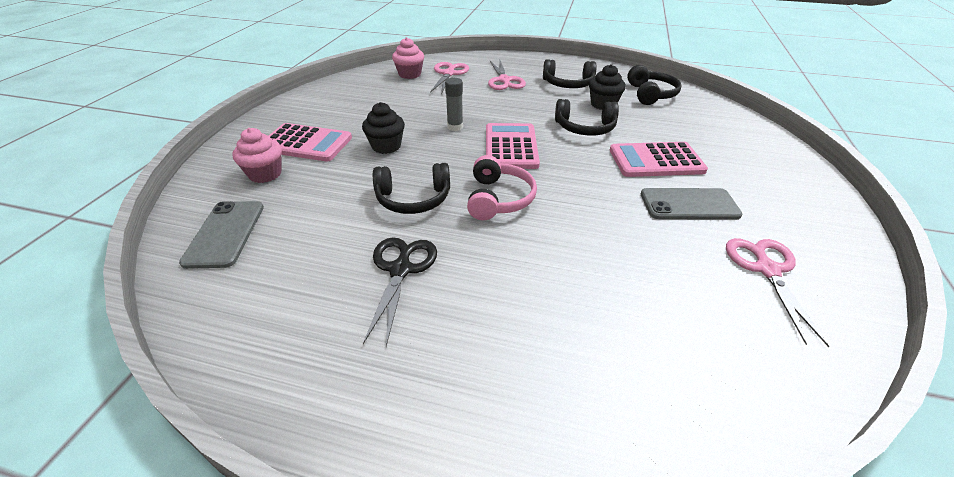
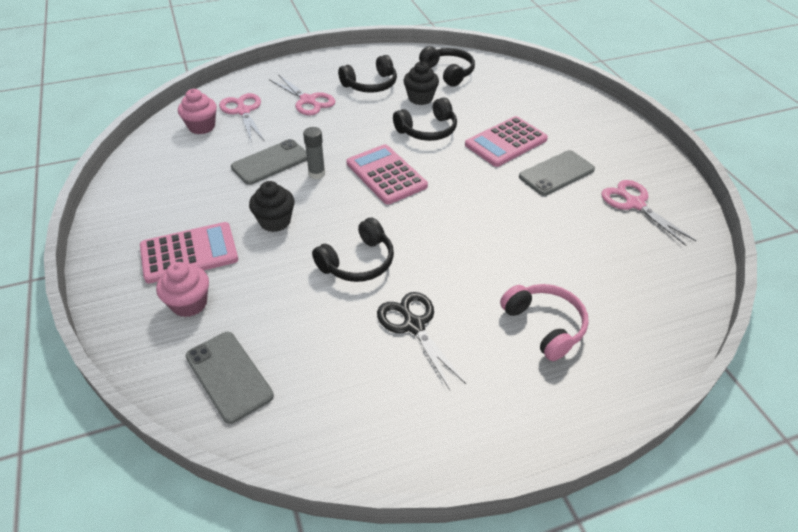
camera: 35 degrees left, 5 degrees up
pink headphones [467,155,537,220] -> pink headphones moved to [500,284,589,361]
none -> grey phone [231,139,307,185]

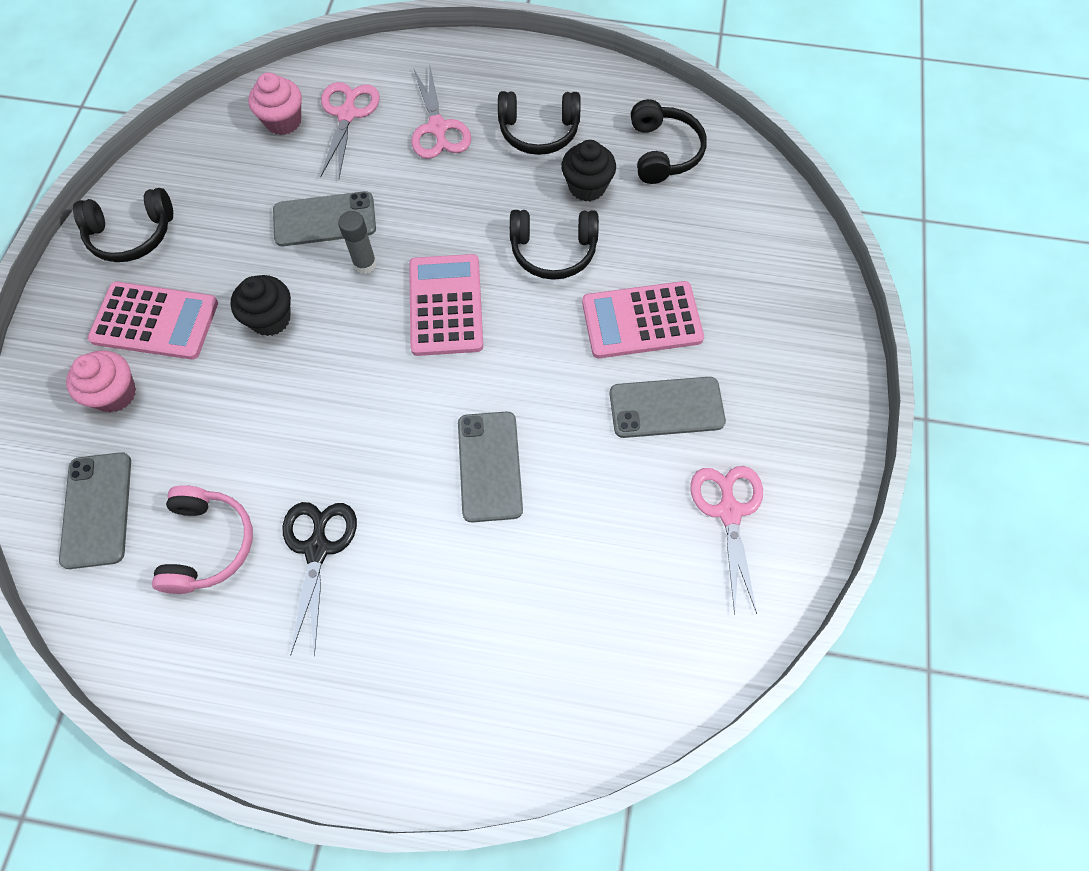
camera: 30 degrees right, 20 degrees up
black headphones [312,218,394,282] -> black headphones moved to [73,188,173,262]
pink headphones [500,284,589,361] -> pink headphones moved to [152,485,253,594]
none -> grey phone [458,411,523,522]

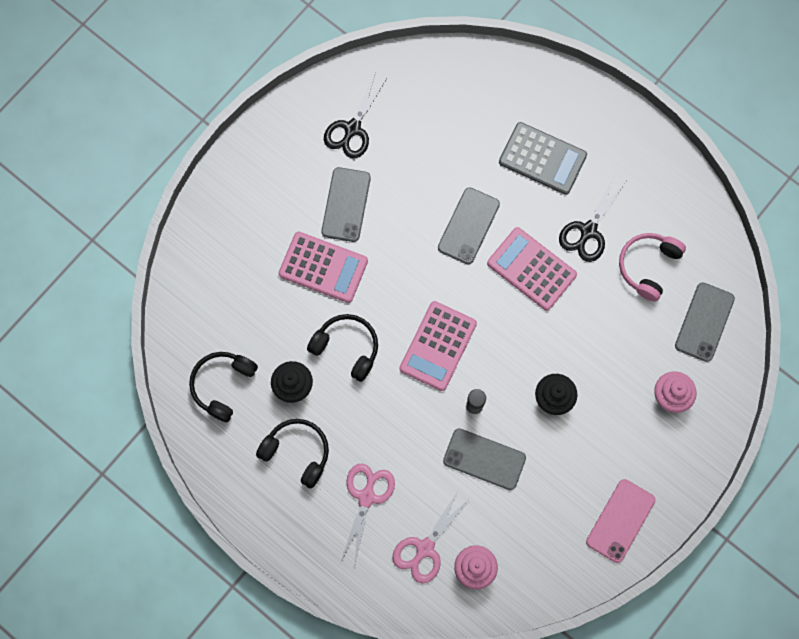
camera: 150 degrees left, 10 degrees up
black headphones [73,188,173,262] -> pink phone [586,479,656,563]
pink calculator [88,282,218,360] -> pink calculator moved to [487,227,577,311]
grey phone [610,377,726,438] -> grey phone turned 75 degrees clockwise [321,167,371,242]
pink scissors [690,466,763,615] -> black scissors [324,72,388,159]
none -> grey calculator [499,122,587,195]

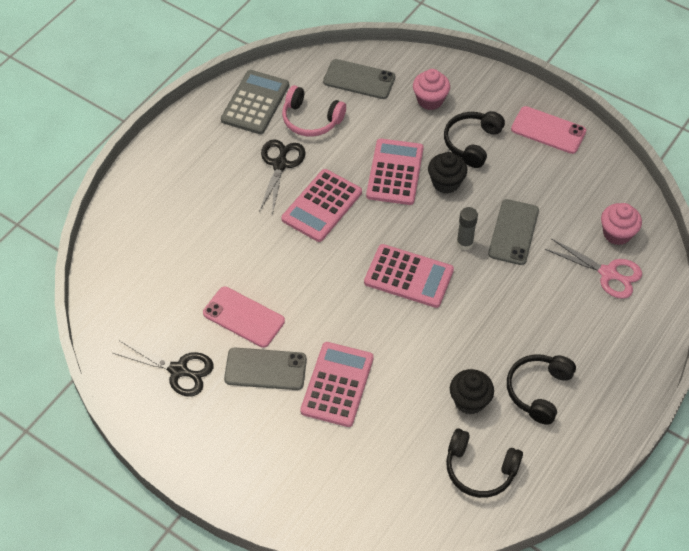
camera: 95 degrees left, 20 degrees down
black headphones [307,314,378,382] -> black headphones moved to [444,111,505,168]
pink scissors [341,463,395,563] -> none
grey phone [438,187,500,264] -> none
grey calculator [499,122,587,195] -> grey calculator moved to [221,70,289,134]
black scissors [559,174,626,262] -> black scissors turned 105 degrees counterclockwise [259,139,306,215]
none -> pink phone [203,287,285,348]
none -> pink calculator [366,139,423,205]

